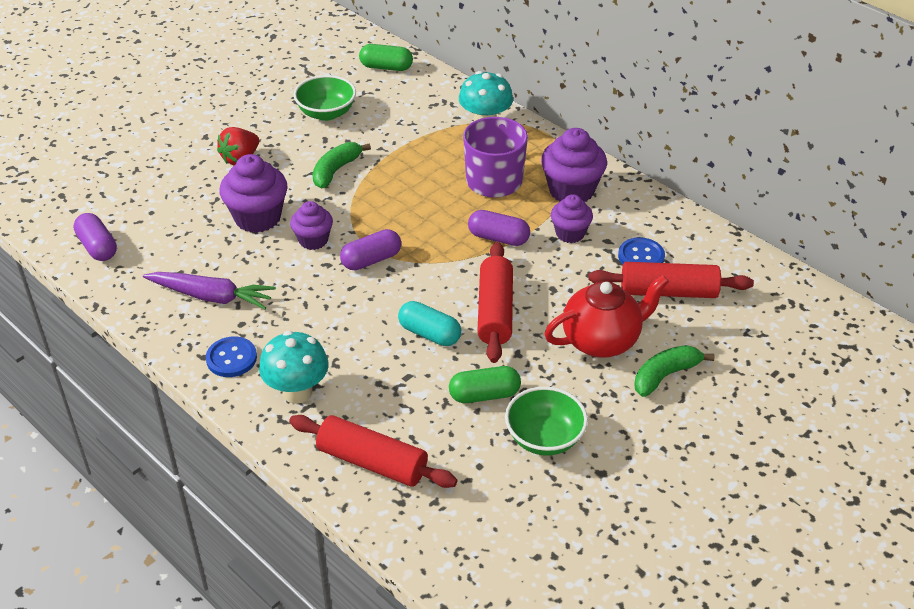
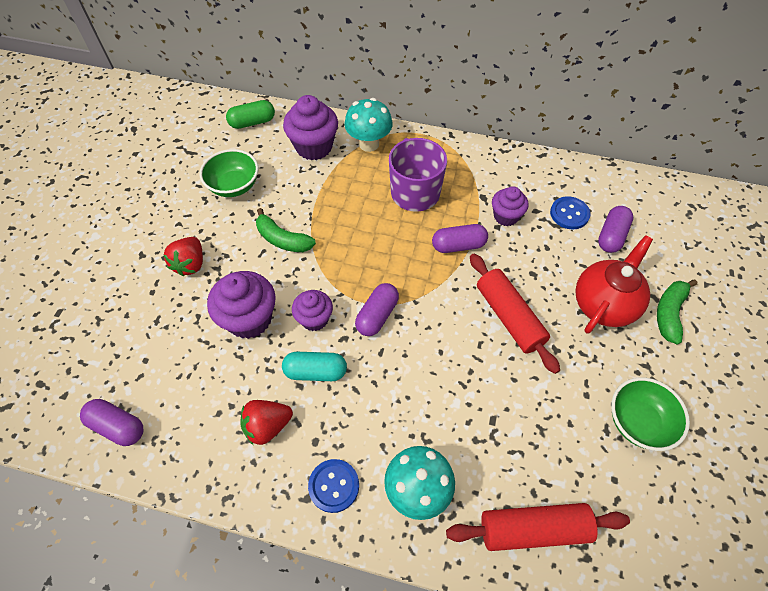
camera: 30 degrees left, 15 degrees up
purple carrot [143,272,276,310] -> red strawberry [241,400,293,445]
green banana [312,142,371,188] -> green banana turned 60 degrees counterclockwise [256,208,316,252]
turquoise capsule [398,301,461,346] -> turquoise capsule moved to [282,352,347,381]
green capsule [449,366,521,403] -> none
purple cupcake [541,128,607,202] -> purple cupcake moved to [283,95,338,160]
red rolling pin [588,262,754,298] -> purple capsule [598,206,633,253]

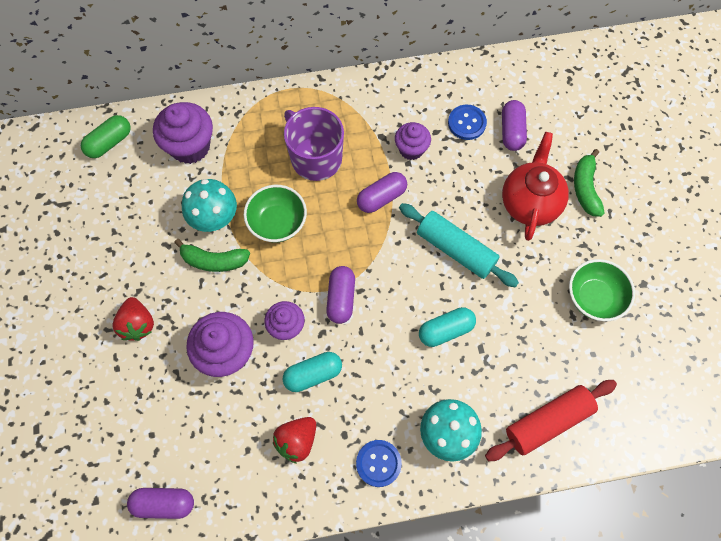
camera: 25 degrees left, 10 degrees up
green bowl [199,149,258,197] -> green bowl moved to [244,185,307,242]
turquoise mushroom [345,98,393,152] -> turquoise mushroom moved to [182,179,237,232]
red rolling pin [470,254,560,374] -> turquoise rolling pin [399,203,519,287]
none -> turquoise capsule [419,307,476,347]

